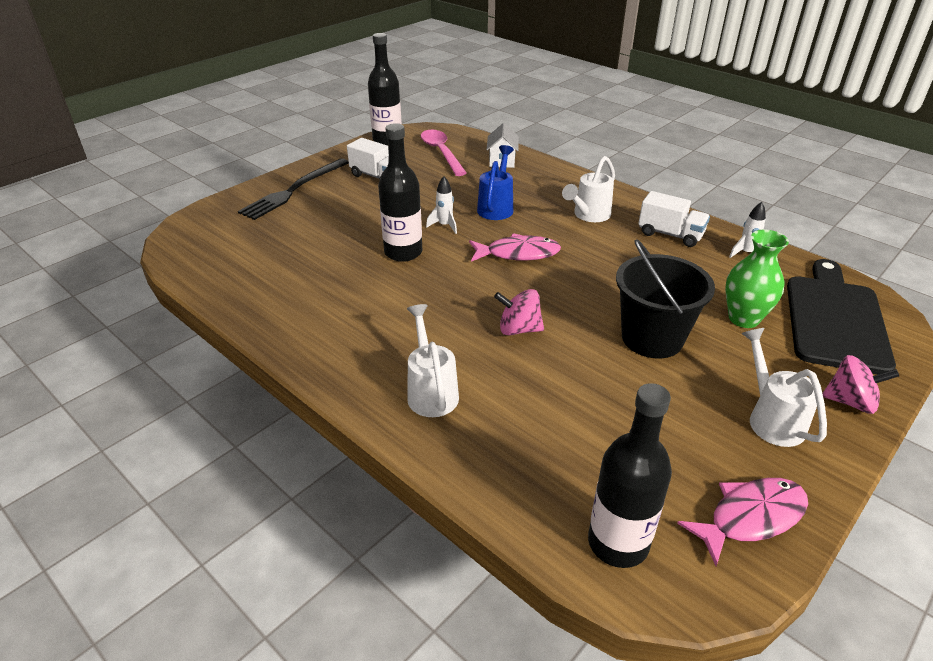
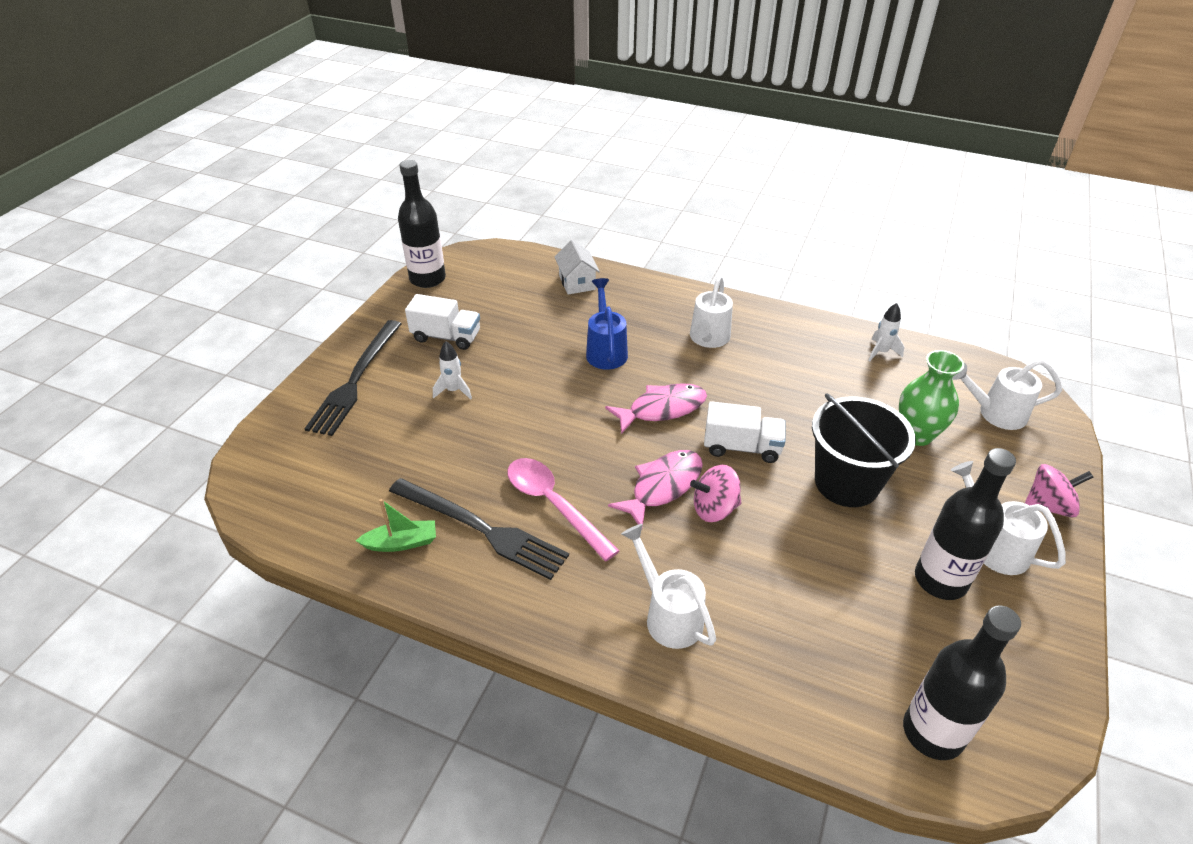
camera: 20 degrees left, 5 degrees up
black bottle [378,123,422,262] -> black bottle moved to [915,448,1016,600]
pink spoon [421,130,467,176] -> pink spoon moved to [507,458,619,561]
white rocket [426,176,457,234] -> white rocket moved to [433,341,472,399]
white truck [638,191,710,247] -> white truck moved to [704,401,786,463]
pink fish [677,478,808,566] -> pink fish moved to [608,450,703,527]
black cutting board [787,259,896,375] -> white watering can [952,359,1062,430]
none -> green boat [356,499,436,552]
none -> black fork [389,478,569,580]

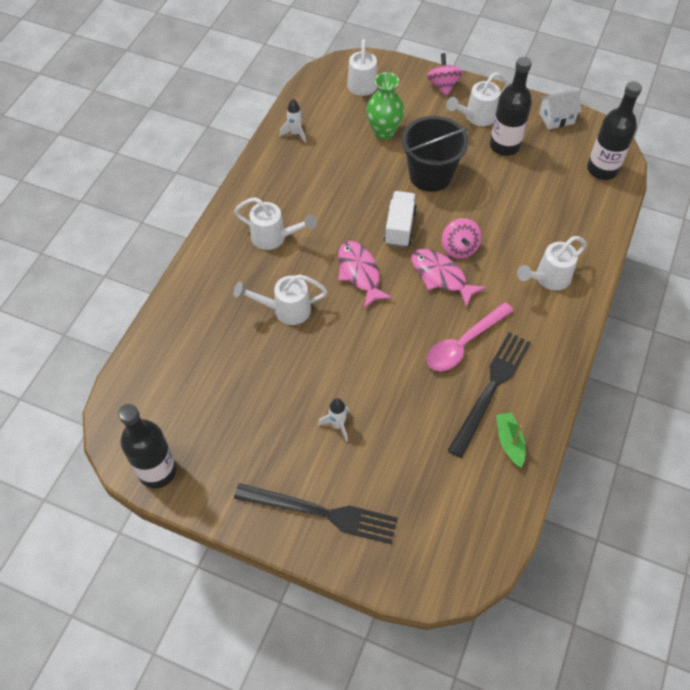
camera: 90 degrees left, 15 degrees up
white truck [405,294,480,350] -> none
white house [555,240,600,294] -> white house moved to [539,91,582,130]
blue watering can [586,278,628,370] -> white watering can [234,274,328,325]

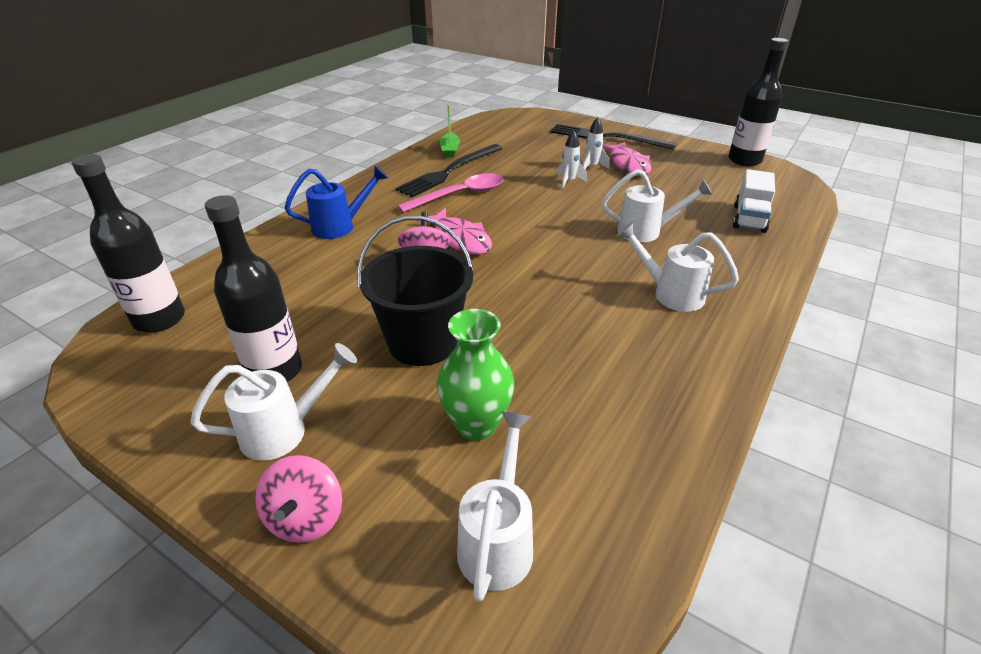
camera: 170 degrees left, 20 degrees down
white rocket [280,99,306,143] -> white rocket moved to [558,130,587,189]
pink fish [338,241,393,309] -> pink fish moved to [602,142,652,176]
white truck [384,191,417,248] -> white truck moved to [733,169,775,233]
white watering can [517,236,587,290] -> blue watering can [285,165,388,239]
white house [539,91,582,130] -> none

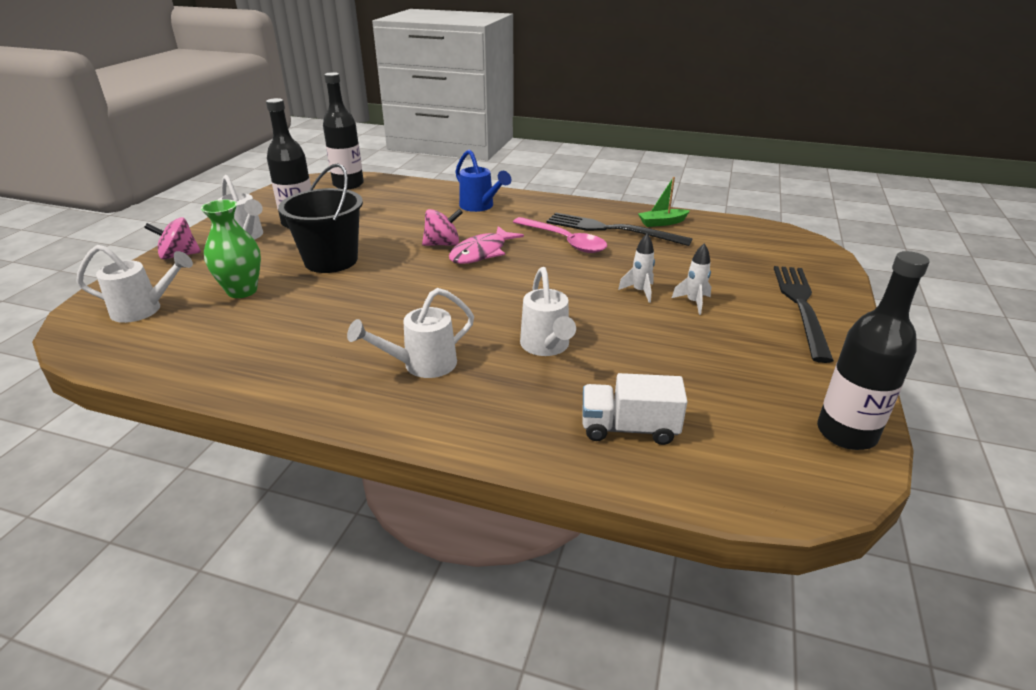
camera: 75 degrees right, 5 degrees down
pink fish [602,142,652,176] -> none
white watering can [616,222,739,312] -> white watering can turned 135 degrees counterclockwise [347,288,474,378]

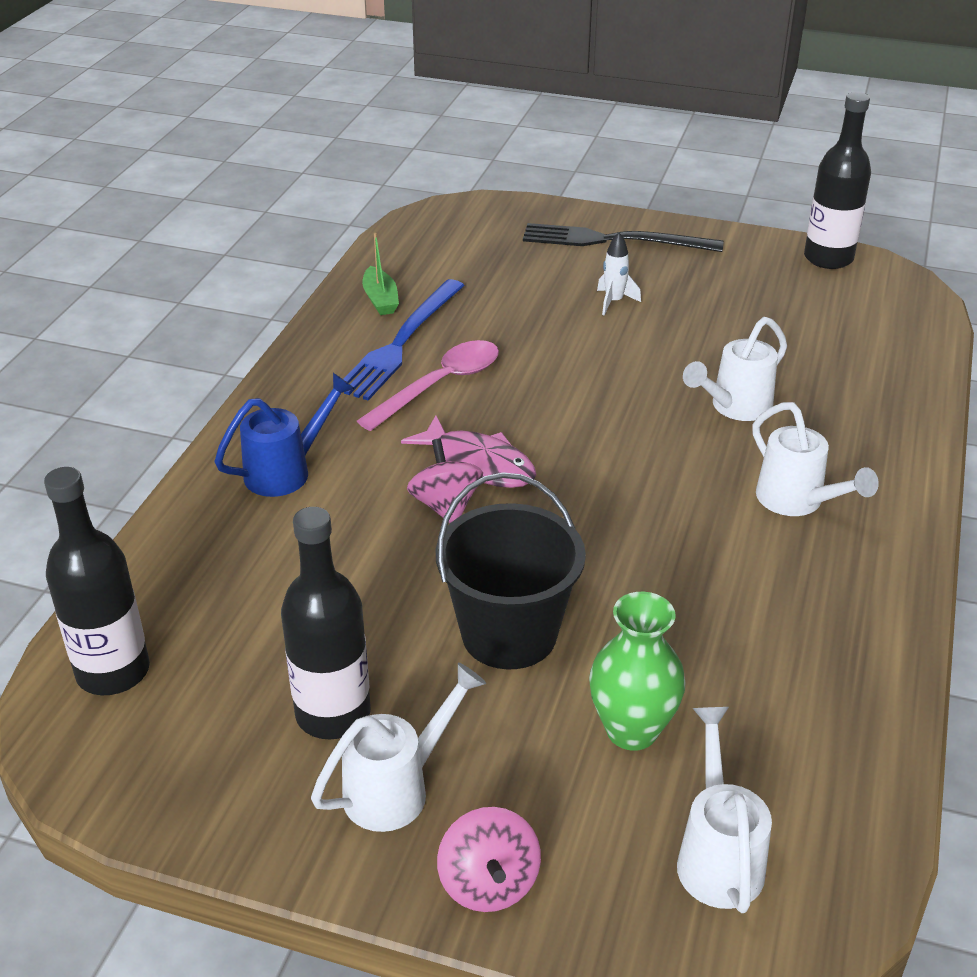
camera: 90 degrees left, 5 degrees up
white watering can [520,267,576,356] -> white watering can turned 150 degrees clockwise [683,317,787,421]
black fork [546,212,692,246] -> blue fork [343,279,465,401]
white truck [583,373,687,445] -> none
white rocket [618,234,655,303] -> none

